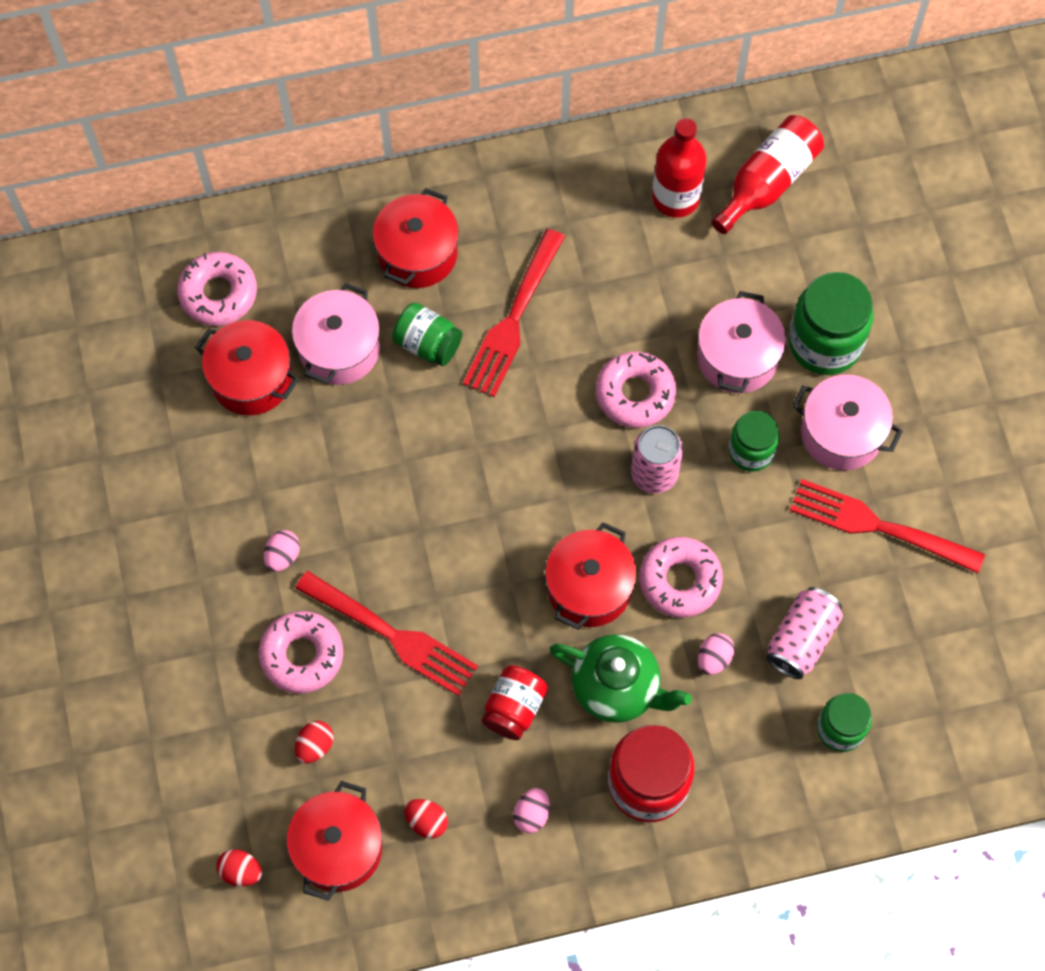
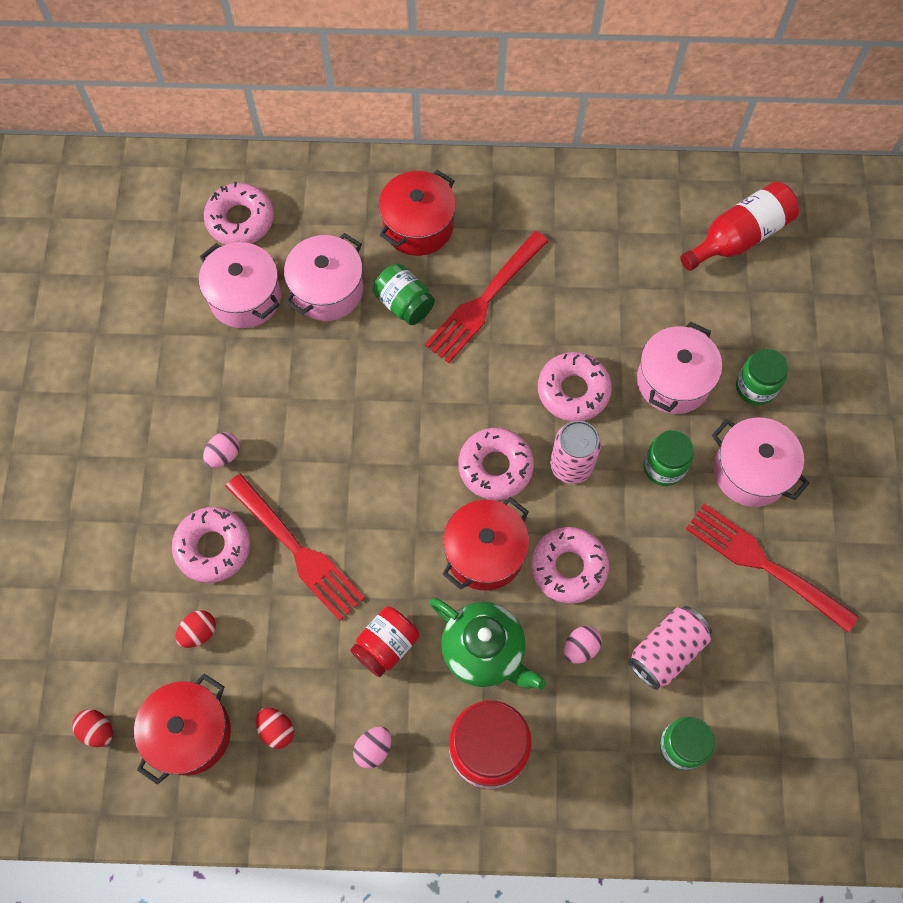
camera: 15 degrees right, 0 degrees up
red pot [195,320,299,415] -> pink pot [199,242,281,329]
red bottle [652,118,707,218] -> none
green jar [788,272,874,375] -> green jar [736,348,788,405], size x0.61
none -> pink donut [458,428,534,500]

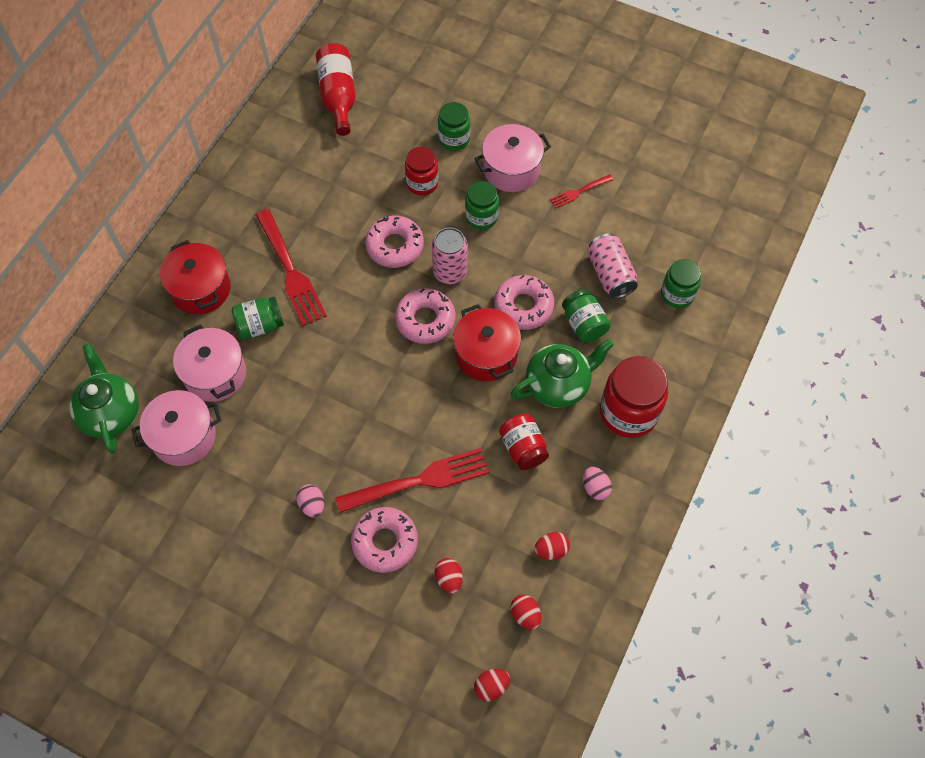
camera: 65 degrees left, 5 degrees down
red pot [134,674,231,785] -> red egg [511,594,541,630]
pink donut [204,182,274,244] -> green teapot [69,343,139,454]
pink egg [564,626,602,664] -> green jar [562,289,611,343]
pink pot [637,321,722,414] -> red jar [405,147,439,196]
red fork [686,504,859,632] -> red fork [550,174,613,208], size x0.50

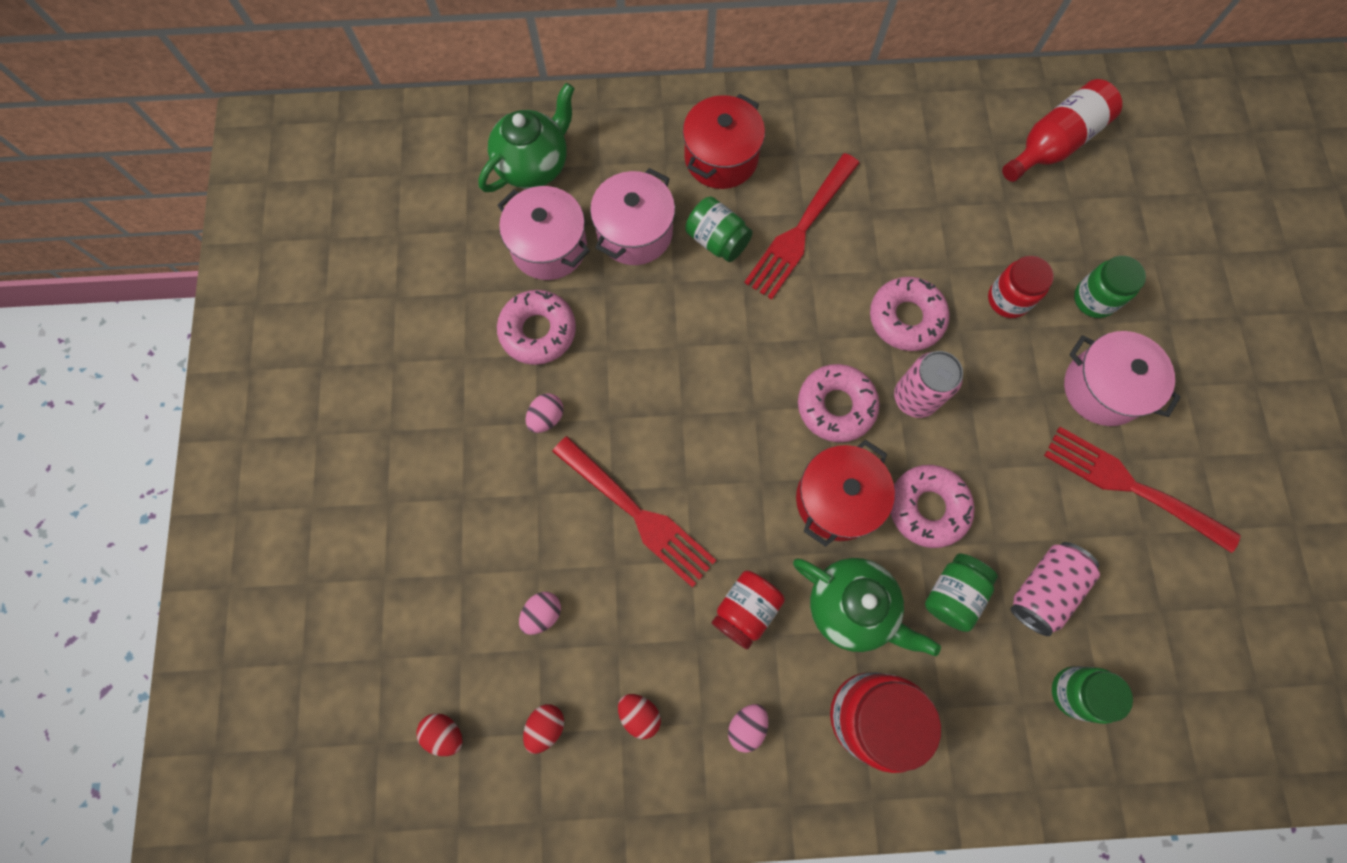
camera: 60 degrees right, 10 degrees up
pink donut [351,507,418,573] -> pink donut moved to [497,290,576,365]
red egg [434,558,463,594] -> pink egg [519,592,561,635]
green jar [465,181,499,230] -> none
red fork [550,174,613,208] -> red fork [1044,427,1241,553], size x1.99

